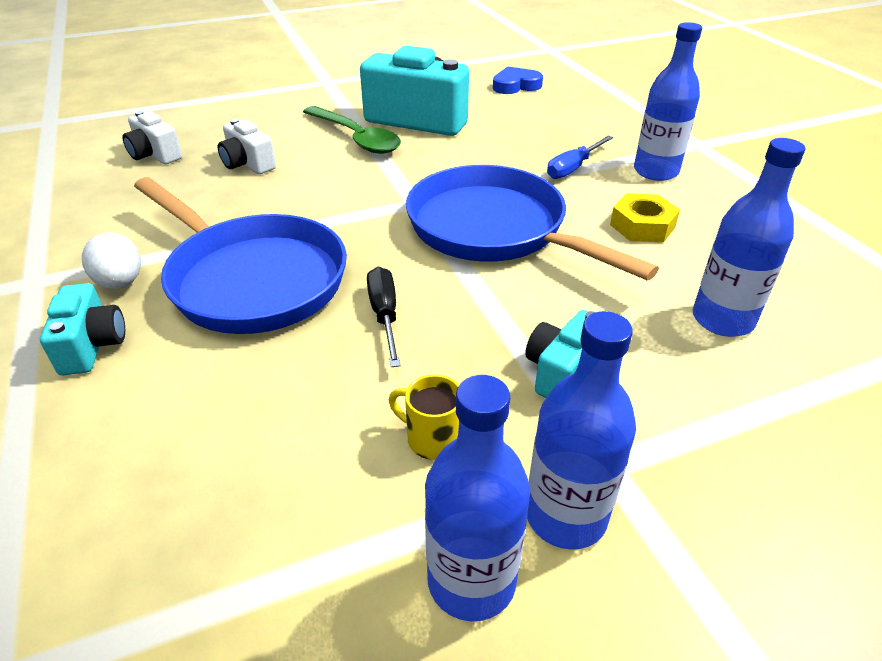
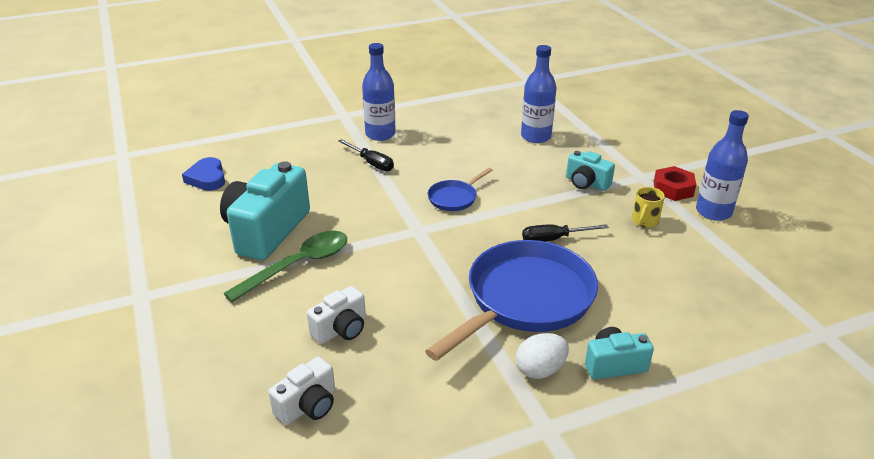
camera: 90 degrees left, 5 degrees down
blue pan [406,165,659,281] -> blue pan [428,168,492,211], size x0.46
blue bottle [527,311,636,550] -> red nut [654,166,696,201]
blue screwdriver [547,136,613,179] -> black screwdriver [338,139,394,171]
yellow nut [610,193,680,243] -> none

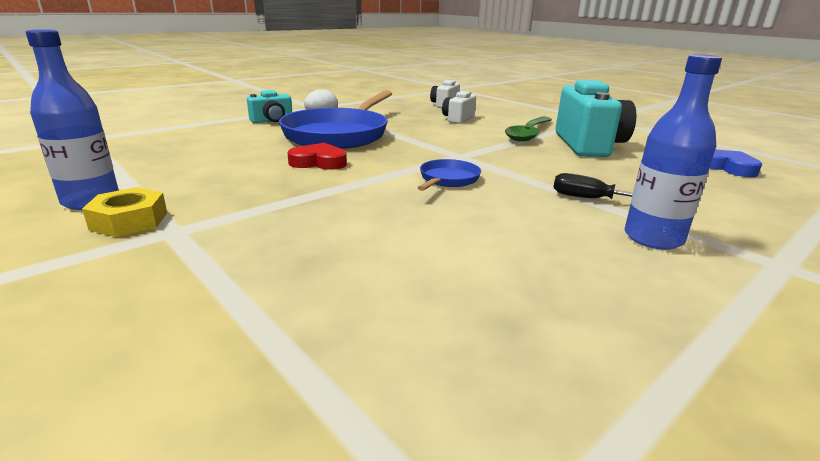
camera: 160 degrees right, 10 degrees down
blue bottle [521,45,557,143] -> none
black screwdriver [522,224,609,242] -> red heart [288,143,347,170]
turquoise camera [566,151,615,191] -> none
yellow mug [632,187,665,228] -> none
red nut [654,166,696,201] -> yellow nut [82,187,167,237]

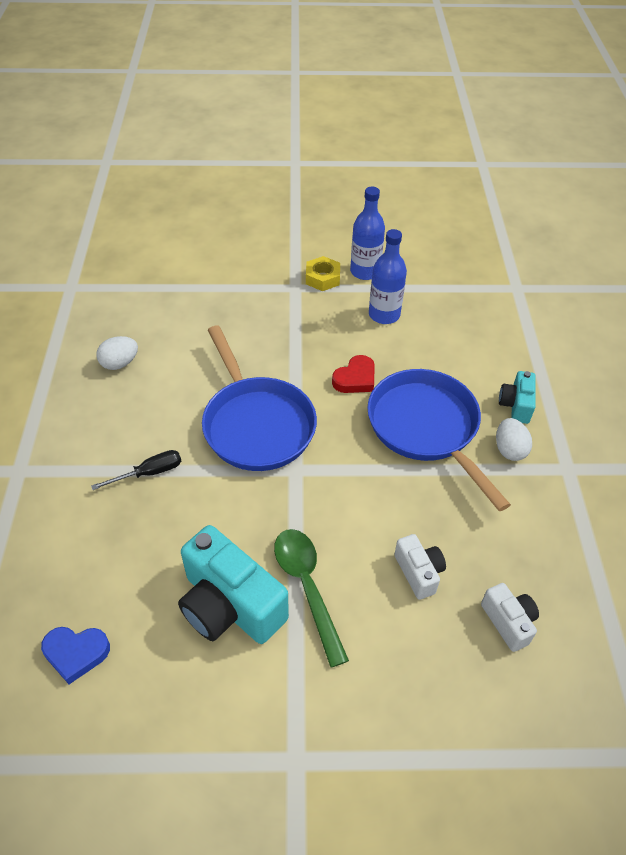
camera: 130 degrees right, 25 degrees up
blue pan [417,159,481,191] -> blue pan [202,326,317,471], size x2.19
blue bottle [625,54,722,250] -> blue bottle moved to [369,229,407,324]
none -> white egg [97,336,138,370]

